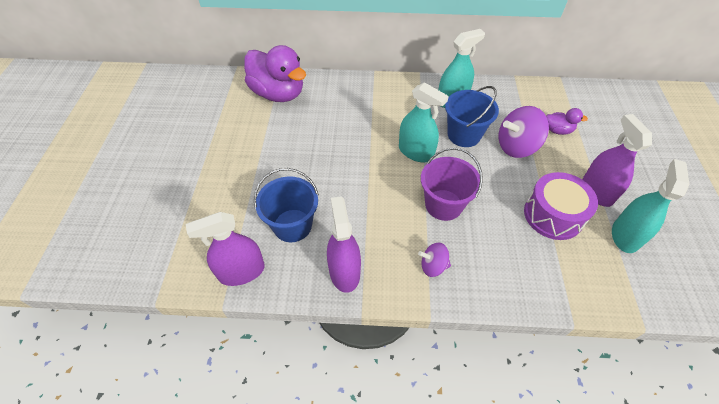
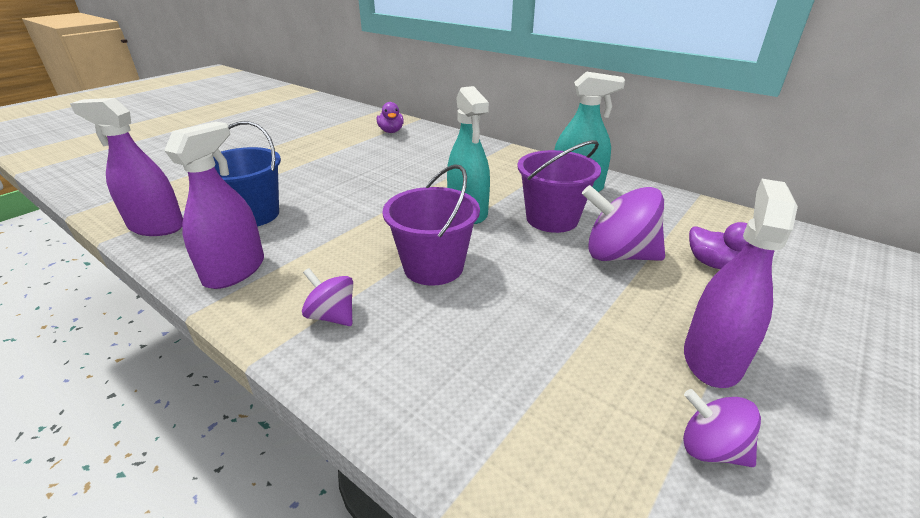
camera: 35 degrees right, 20 degrees down
purple duck [244,45,306,102] -> purple duck [376,102,404,133], size x0.45
blue bucket [445,86,499,147] -> purple bucket [517,140,601,233]
purple drum [524,172,598,240] -> none
turquoise spray bottle [612,159,690,253] -> purple spinning top [683,389,761,467]

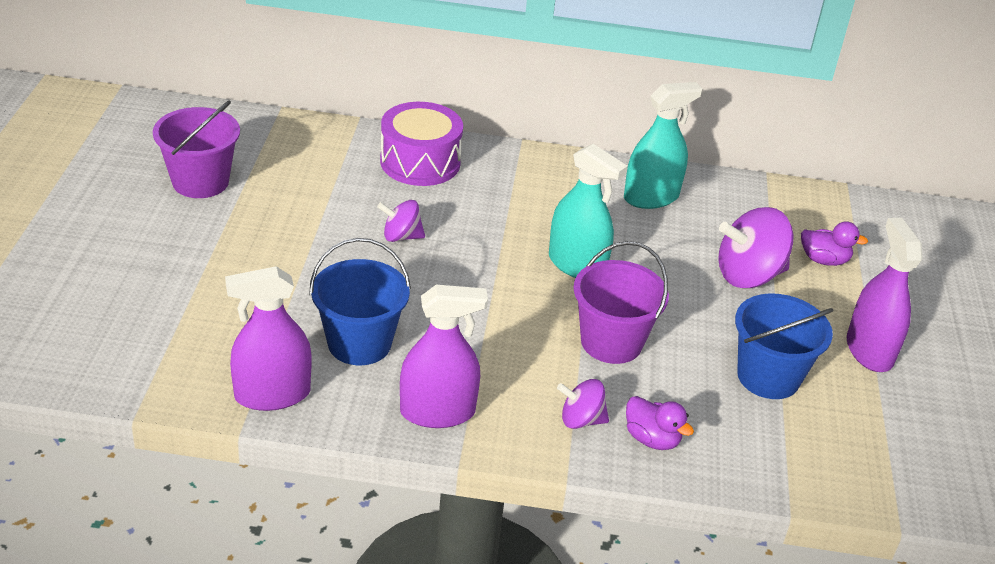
camera: 35 degrees left, 5 degrees up
purple spray bottle [164,121,264,289] -> purple spray bottle turned 90 degrees clockwise [400,285,488,428]
purple duck [376,102,404,133] -> purple duck moved to [626,396,694,450]
purple bucket [517,140,601,233] -> purple bucket moved to [153,100,240,198]
purple spinning top [683,389,761,467] -> purple spinning top moved to [377,200,425,242]
none -> purple drum [380,102,463,186]
none -> blue bucket [735,293,834,399]

